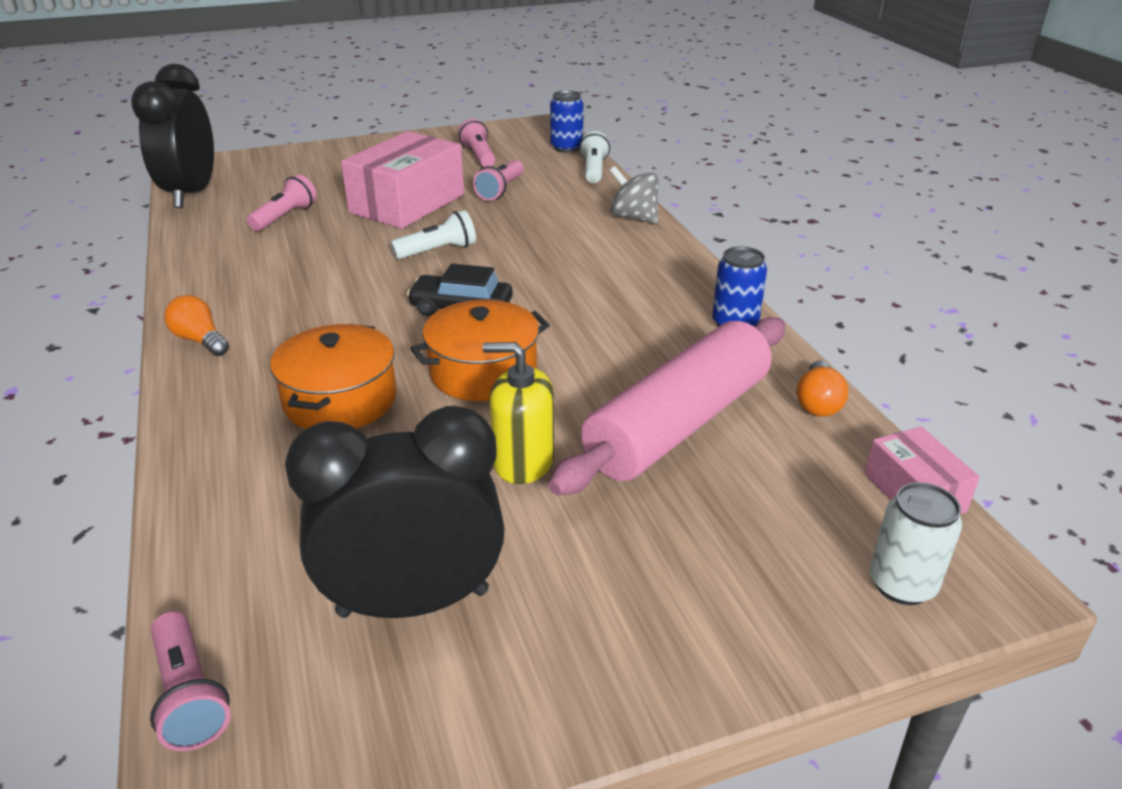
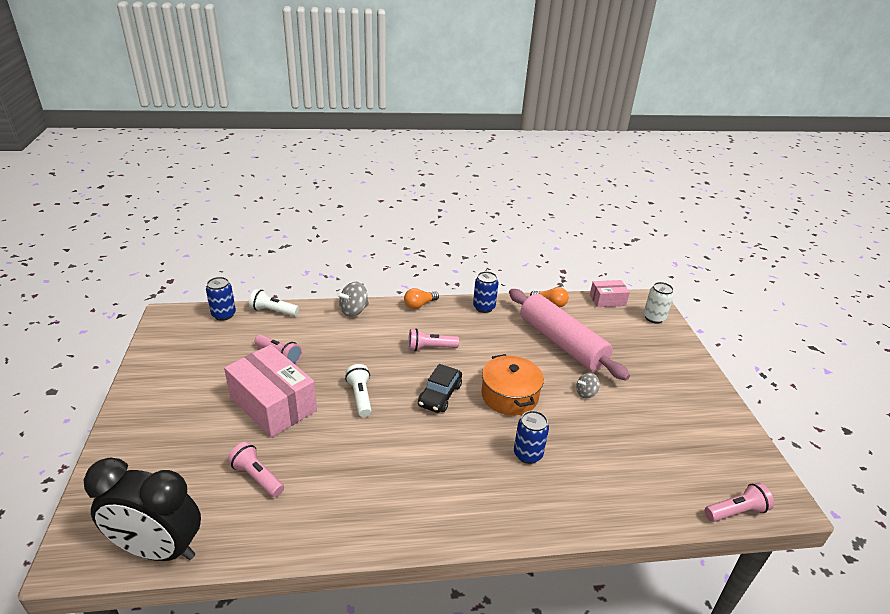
camera: 80 degrees left, 0 degrees up
orange light bulb [164,295,229,356] -> orange light bulb moved to [404,288,439,309]
orange pot [270,324,396,429] -> blue can [514,411,549,464]
black clock [285,406,505,618] -> none
pink flashlight [458,119,496,167] -> pink flashlight moved to [408,328,459,351]
yellow soap dispenser [483,342,554,484] -> grey spinning top [576,373,600,398]

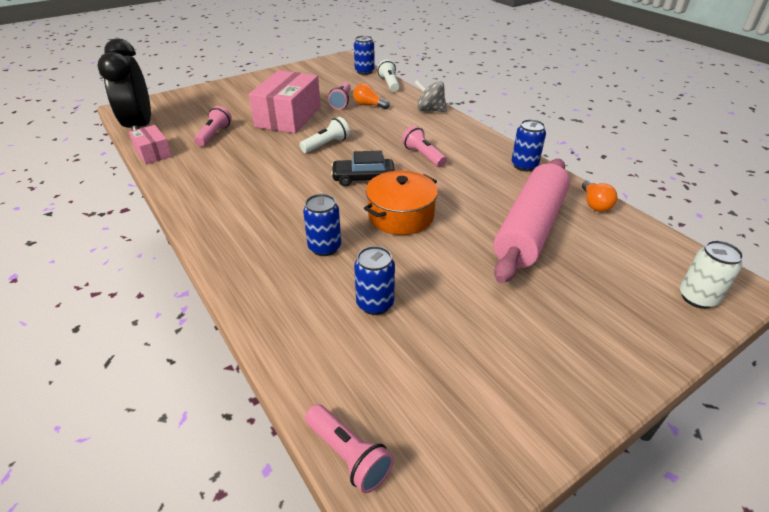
camera: 65 degrees right, 5 degrees up
orange light bulb [404,288,439,309] -> orange light bulb moved to [353,84,390,109]
grey spinning top [576,373,600,398] -> none
pink box [590,280,630,307] -> pink box moved to [129,125,172,164]
none -> blue can [354,246,395,315]

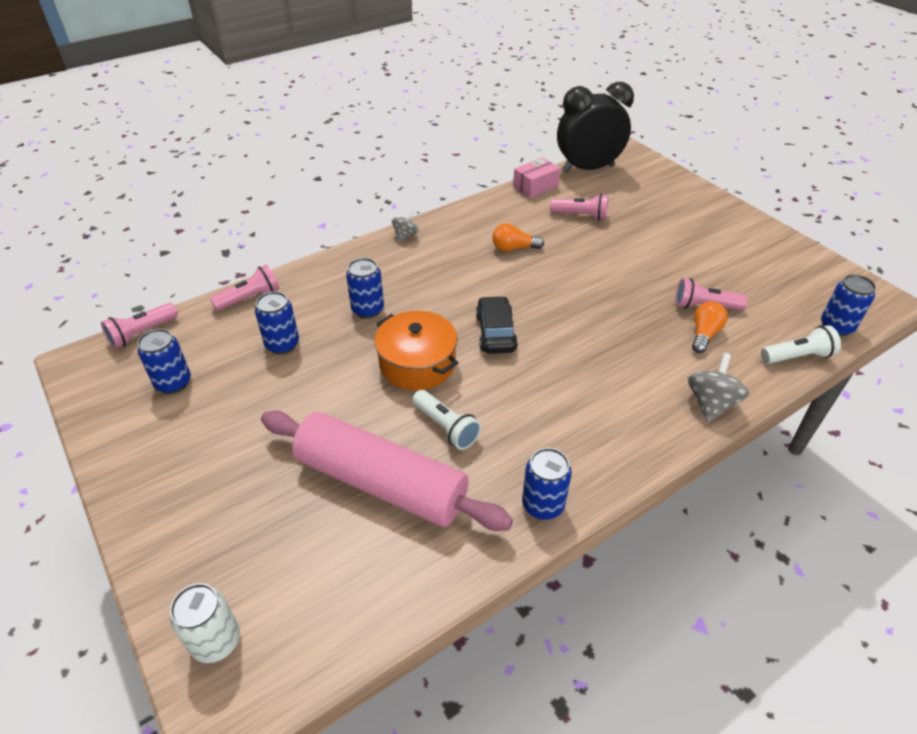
camera: 90 degrees right, 5 degrees up
pink box [249,70,321,133] -> none
white flashlight [299,117,350,153] -> white flashlight moved to [412,390,481,450]
pink flashlight [402,126,447,167] -> pink flashlight moved to [210,264,279,311]
orange light bulb [582,180,618,212] -> orange light bulb moved to [492,223,544,252]
none -> blue can [137,329,191,394]
none -> grey spinning top [392,210,419,242]

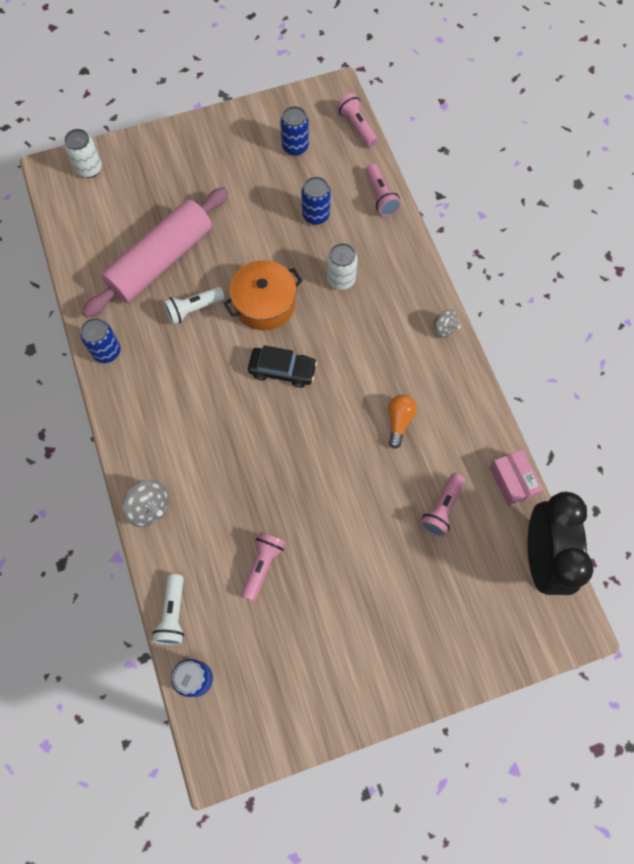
camera: 105 degrees right, 25 degrees up
blue can [346,258,384,318] -> white can [327,243,358,290]
orange light bulb [692,301,728,353] -> none

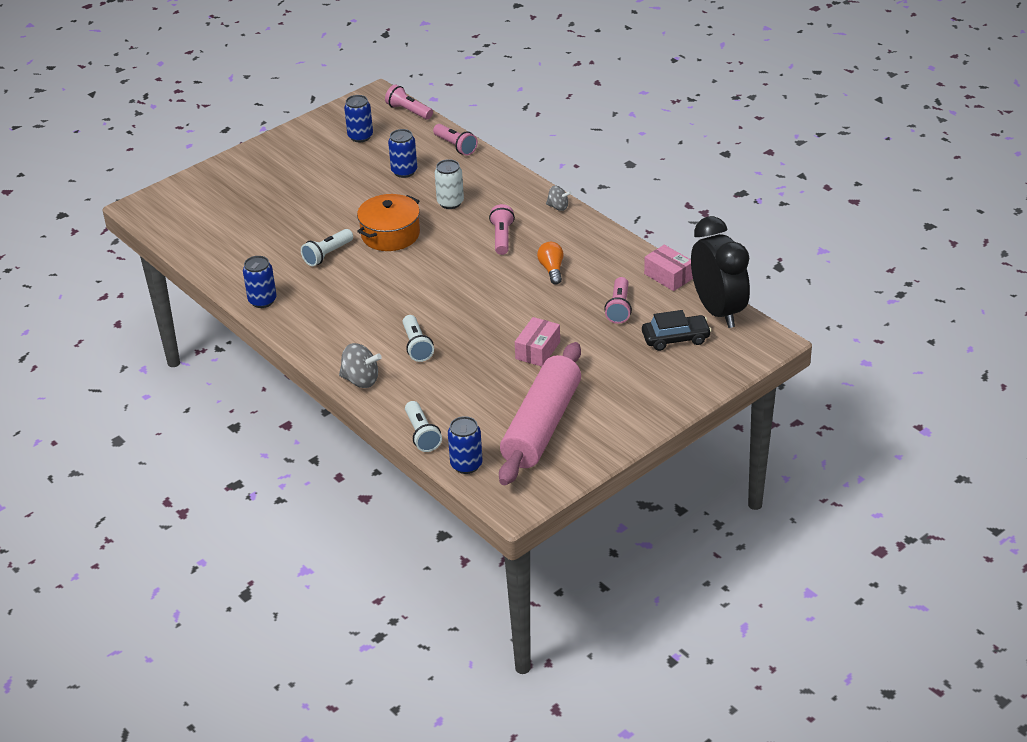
camera: 20 degrees left, 30 degrees down
white can [64,129,102,178] -> none
pink rolling pin [82,187,228,318] -> pink rolling pin moved to [499,342,581,485]
pink flashlight [241,532,285,601] -> pink flashlight moved to [489,204,515,255]
black car [248,345,317,388] -> black car moved to [642,310,712,351]
none -> white flashlight [403,315,434,362]
none -> pink box [515,317,560,367]

